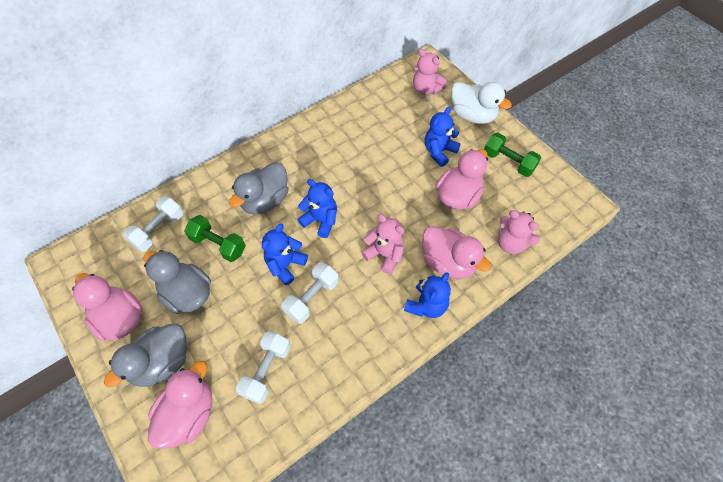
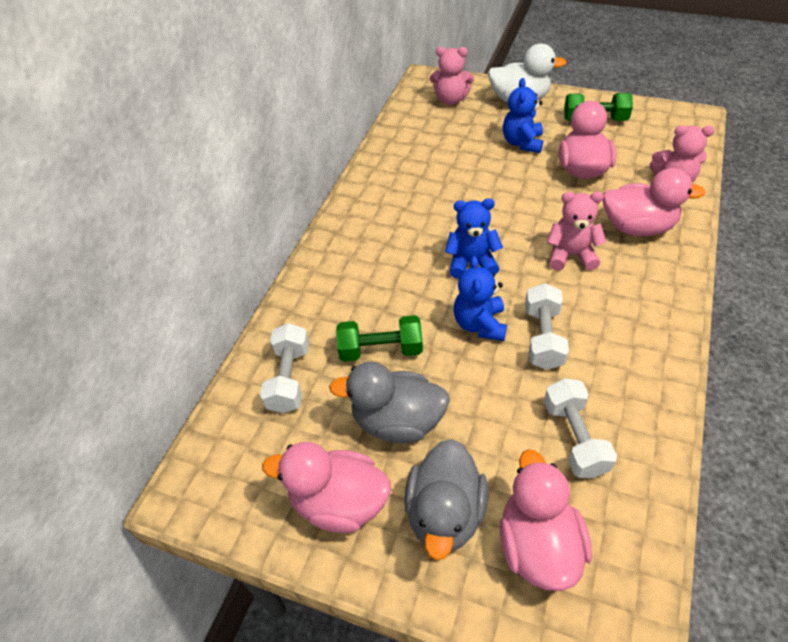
camera: 30 degrees left, 10 degrees down
grey duck [229,162,289,214] -> none
blue teddy bear [404,272,451,318] -> none

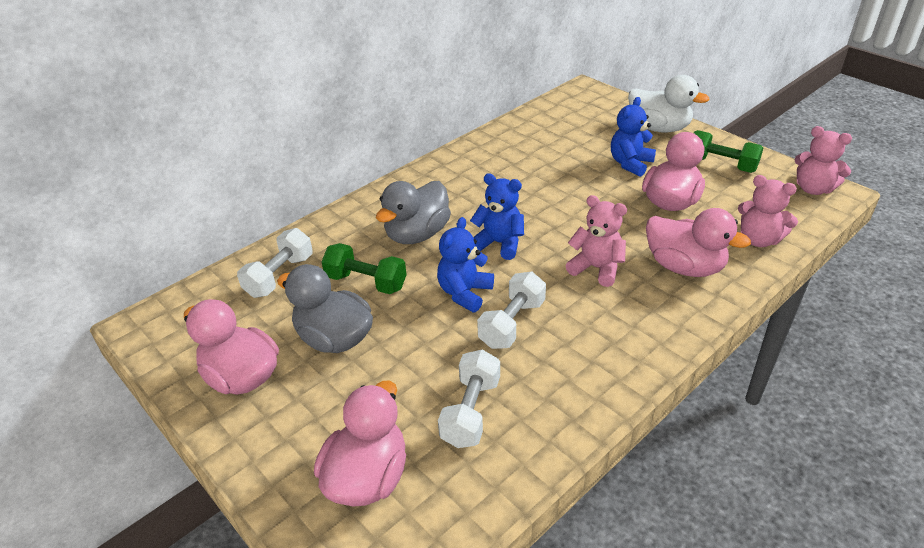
camera: 25 degrees right, 10 degrees down
grey duck [404,439,488,560] -> grey duck moved to [376,181,451,244]
pink teddy bear [430,47,474,105] -> pink teddy bear moved to [794,126,852,195]

